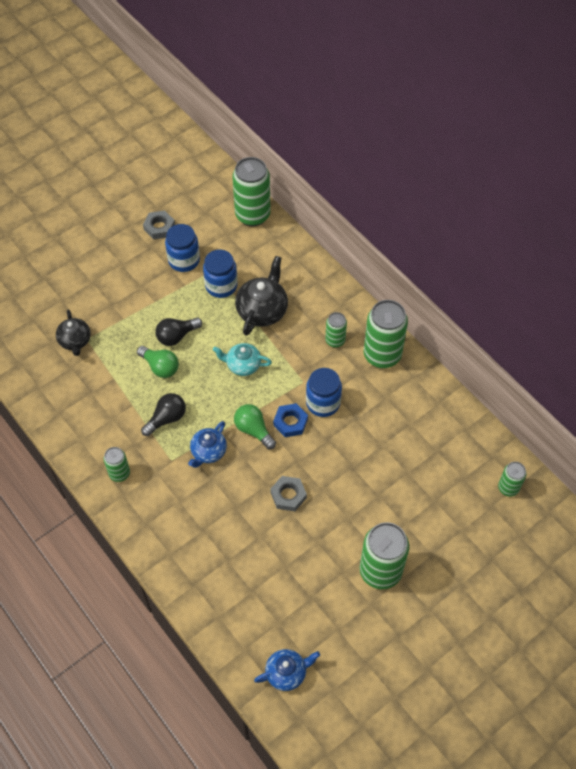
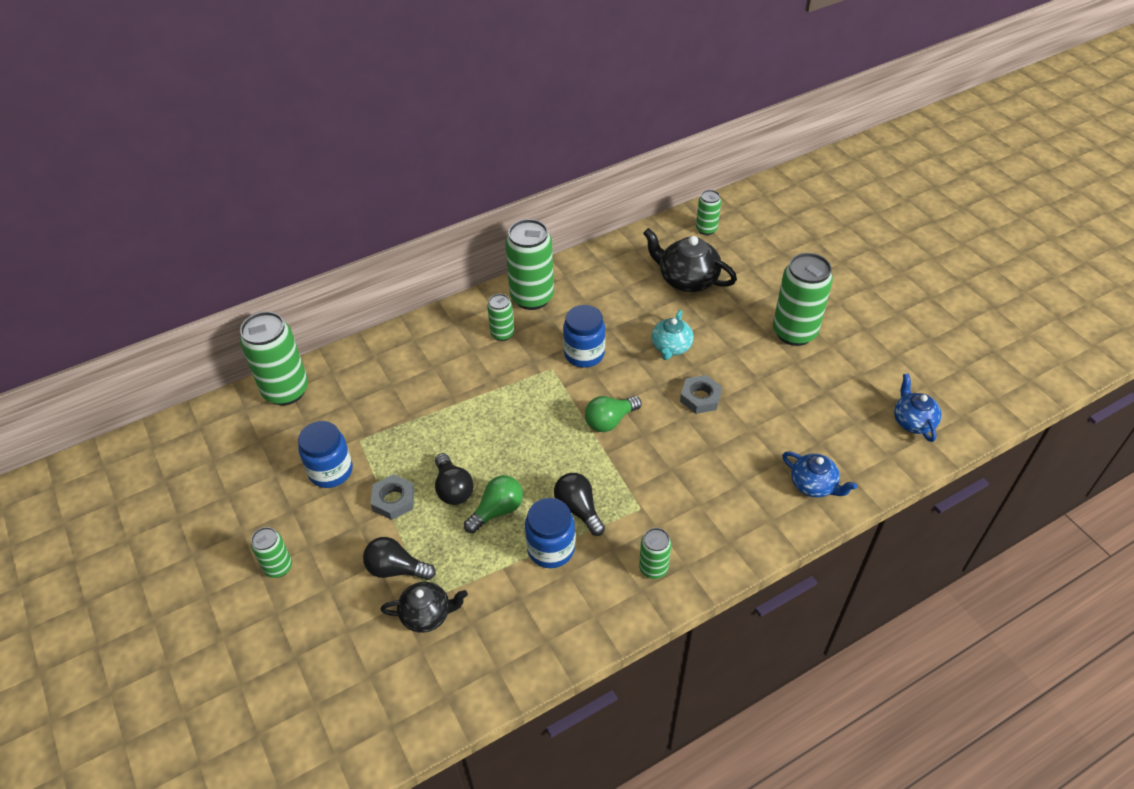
camera: 80 degrees left, 10 degrees down
grey nut [143,210,175,240] -> grey nut moved to [370,474,415,520]
blue teapot [188,421,227,468] -> blue teapot moved to [782,452,857,498]
blue jar [203,250,237,298] -> blue jar moved to [525,498,575,568]
turquoise teapot [213,343,272,376] -> turquoise teapot moved to [652,310,694,360]
black teapot [235,256,288,336] -> black teapot moved to [643,228,737,292]
blue nut [273,403,308,437] -> none
none -> green can [251,527,292,578]
none -> black light bulb [363,537,436,580]

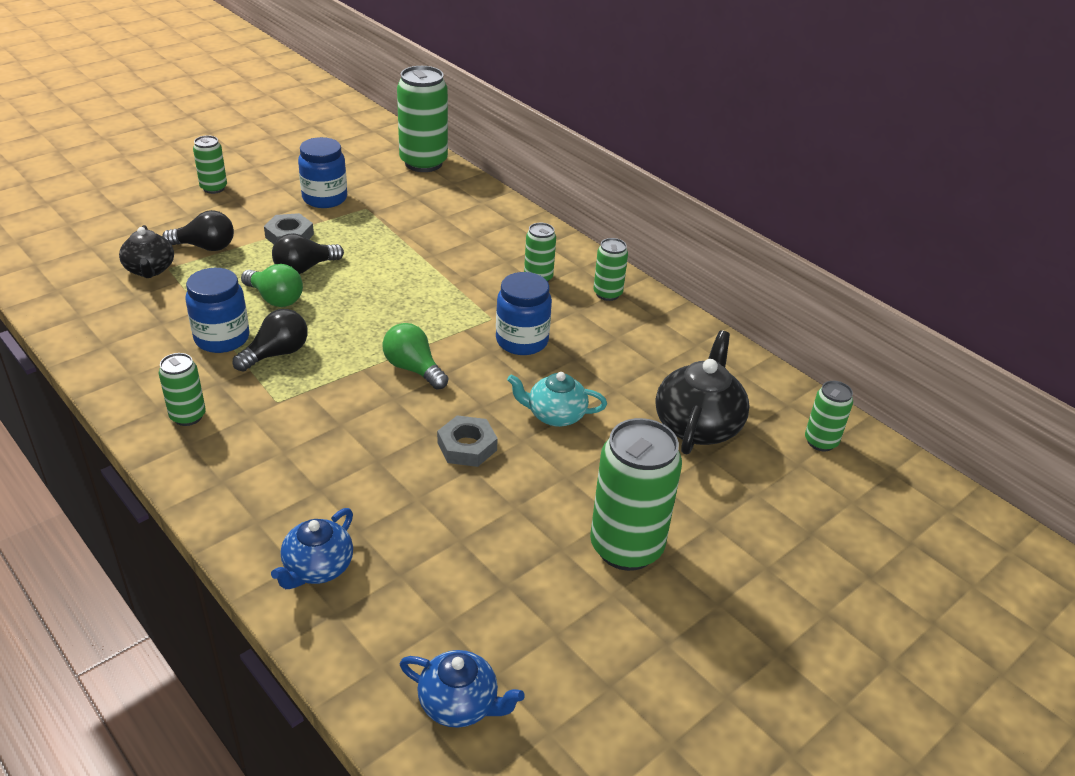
camera: 75 degrees right, 10 degrees down
black light bulb [363,537,436,580] -> black light bulb turned 90 degrees clockwise [162,210,234,251]
green can [505,219,554,310] -> green can [594,238,628,301], size x0.53
blue teapot [894,373,942,442] -> blue teapot turned 45 degrees clockwise [400,650,524,728]

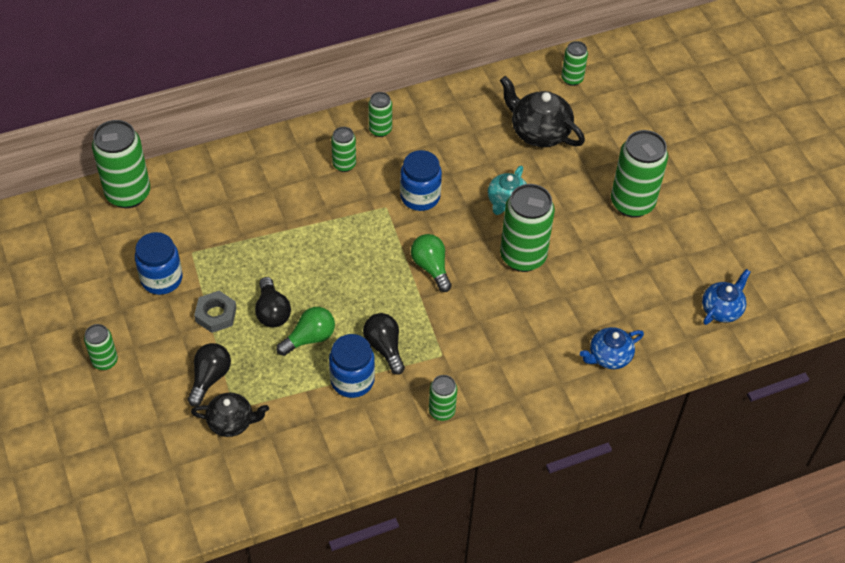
camera: 70 degrees left, 15 degrees up
blue teapot [271,508,353,589] -> blue teapot turned 105 degrees clockwise [580,327,644,369]
green light bulb [383,323,448,390] -> green light bulb turned 90 degrees clockwise [411,234,452,292]
grey nut [437,415,498,467] -> green can [500,184,555,272]

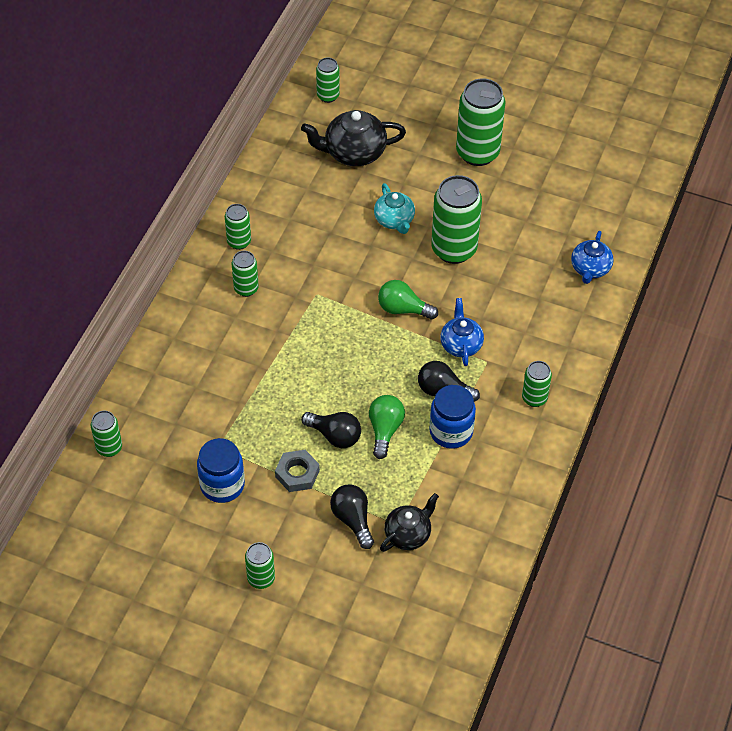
camera: 45 degrees left, 0 degrees up
green can [92,120,150,208] -> green can [91,411,122,457], size x0.53
blue jar [400,150,442,211] -> none
blue teapot [702,269,750,325] -> blue teapot moved to [440,298,484,366]

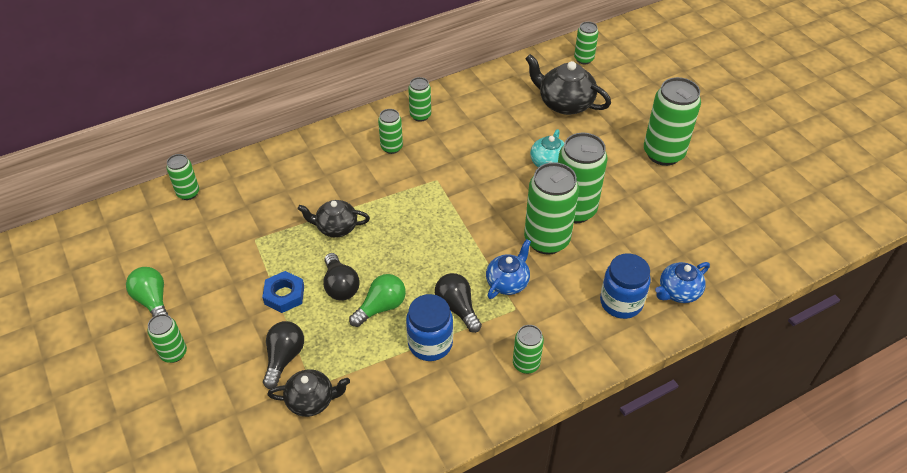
camera: 40 degrees right, 5 degrees down
blue jar [197,438,245,503] -> blue jar moved to [600,254,651,319]
grey nut [275,450,320,492] -> blue nut [262,271,304,313]
green light bulb [378,280,438,319] -> green light bulb moved to [126,267,168,317]
none -> black teapot [298,200,370,238]
none -> green can [524,162,579,255]

